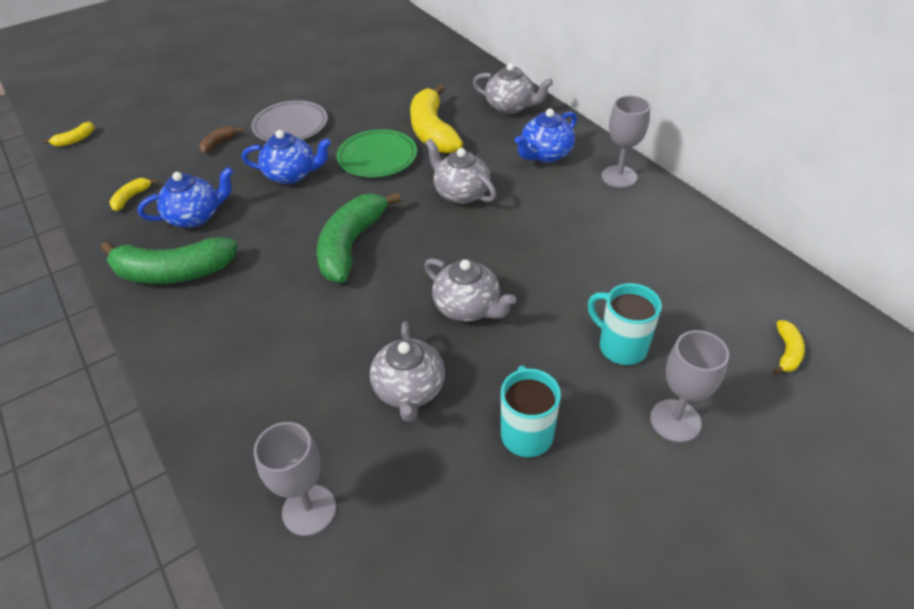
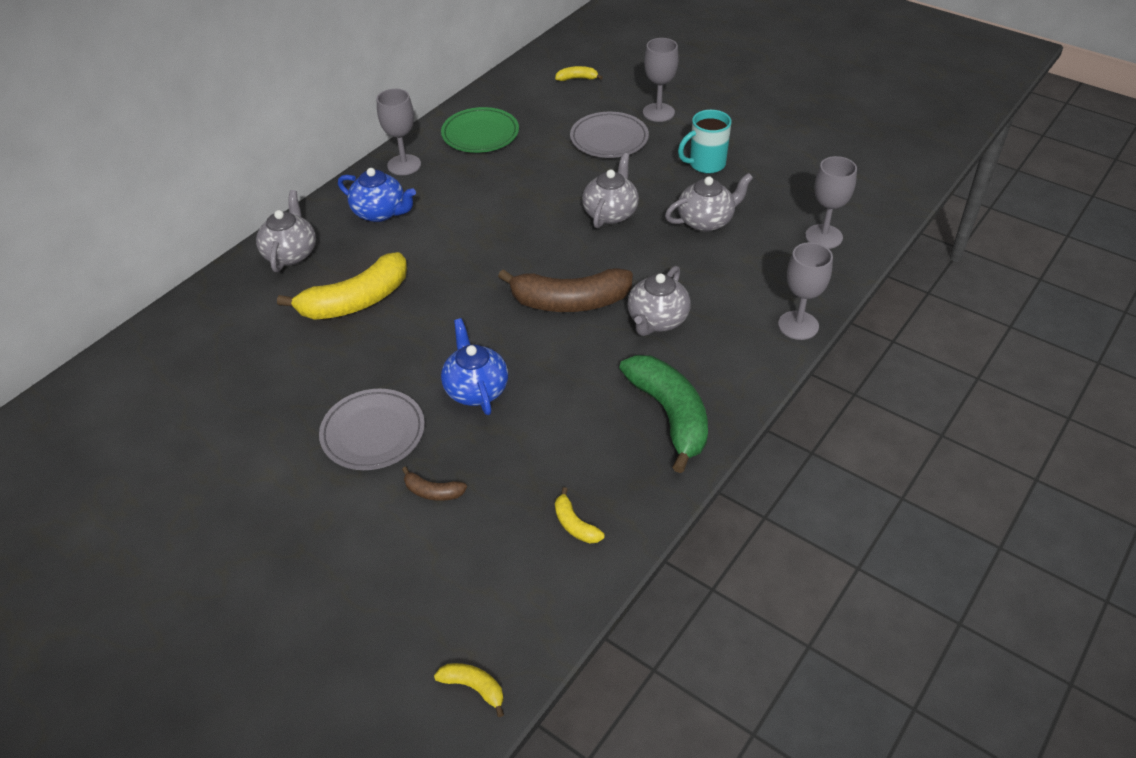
camera: 110 degrees left, 0 degrees up
yellow banana [109,178,158,211] -> yellow banana turned 45 degrees clockwise [555,487,605,543]
blue teapot [138,167,234,228] -> none
green banana [317,192,401,283] -> brown banana [498,268,633,312]
green plate [337,129,417,178] -> green plate moved to [441,107,519,153]
grey teapot [425,139,496,204] -> grey teapot moved to [627,266,691,336]
turquoise mug [588,283,662,365] -> grey plate [570,112,649,158]
none -> grey goblet [778,242,833,340]

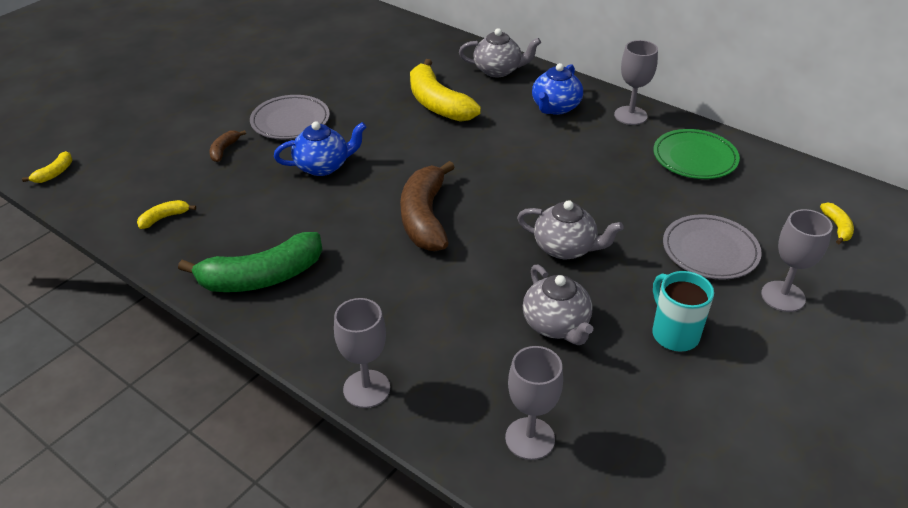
camera: 90 degrees right, 5 degrees down
grey teapot [627,266,691,336] -> none

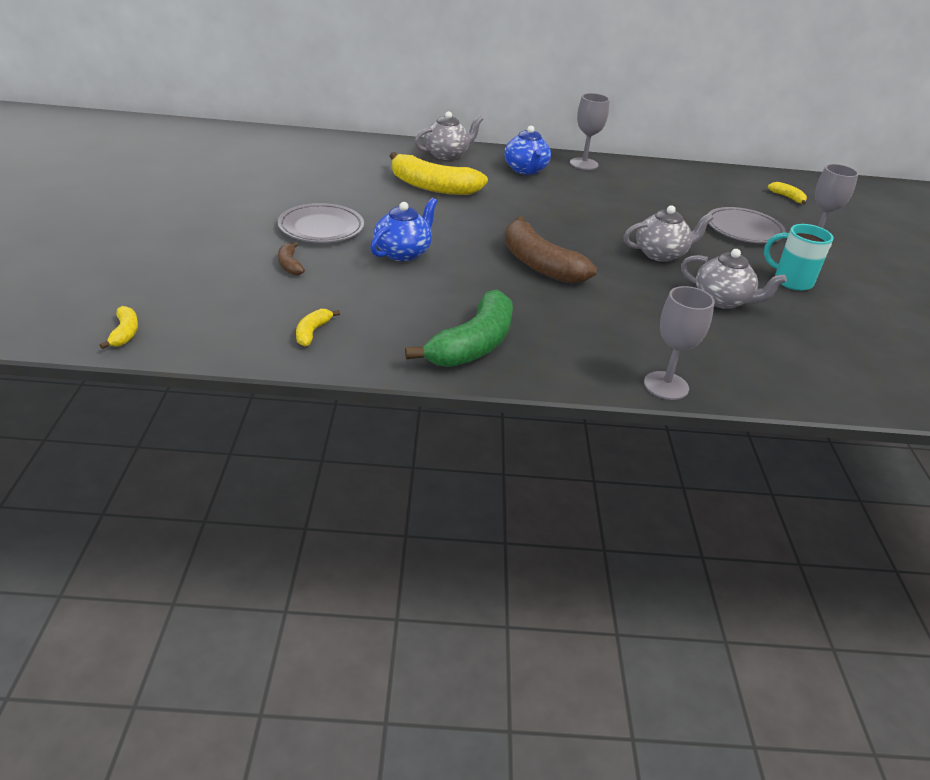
camera: 40 degrees left, 5 degrees down
grey goblet [505,346,563,460] -> none
green plate [653,129,740,179] -> none

